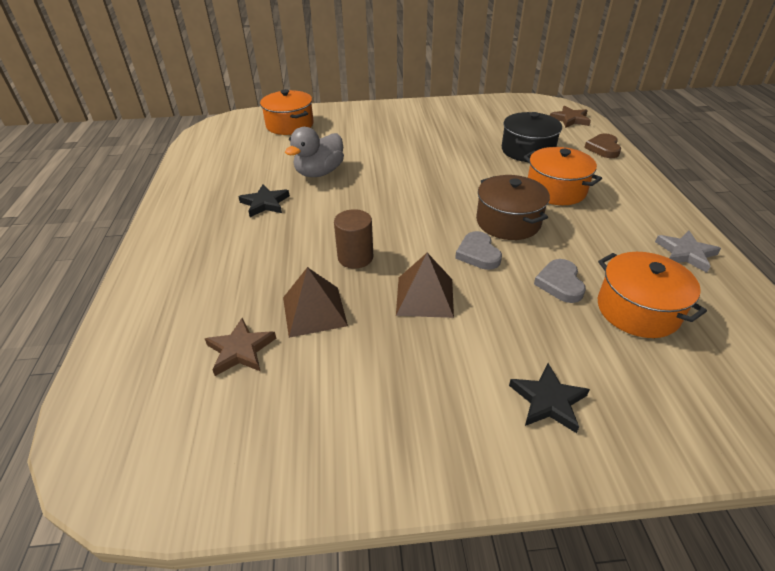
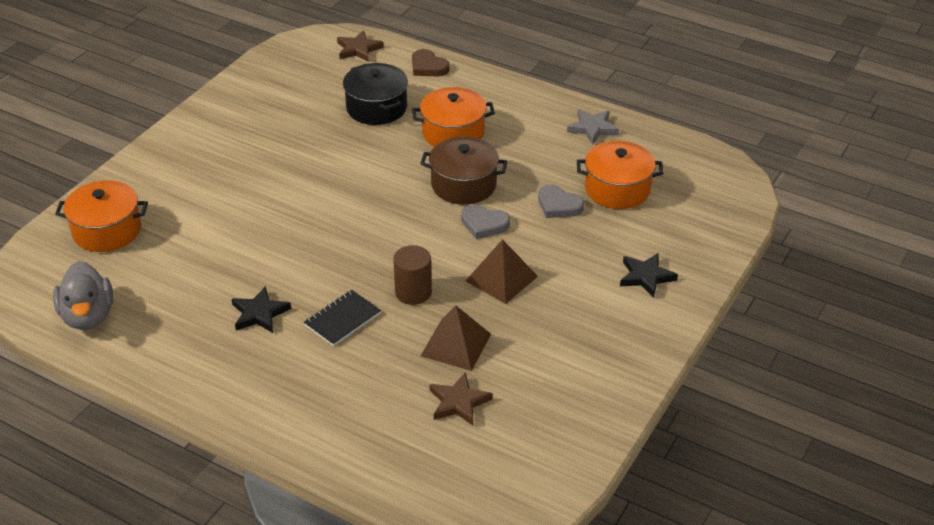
camera: 55 degrees left, 0 degrees up
grey duck [285,127,344,177] -> grey duck moved to [53,261,113,330]
none -> black notebook [304,290,381,346]

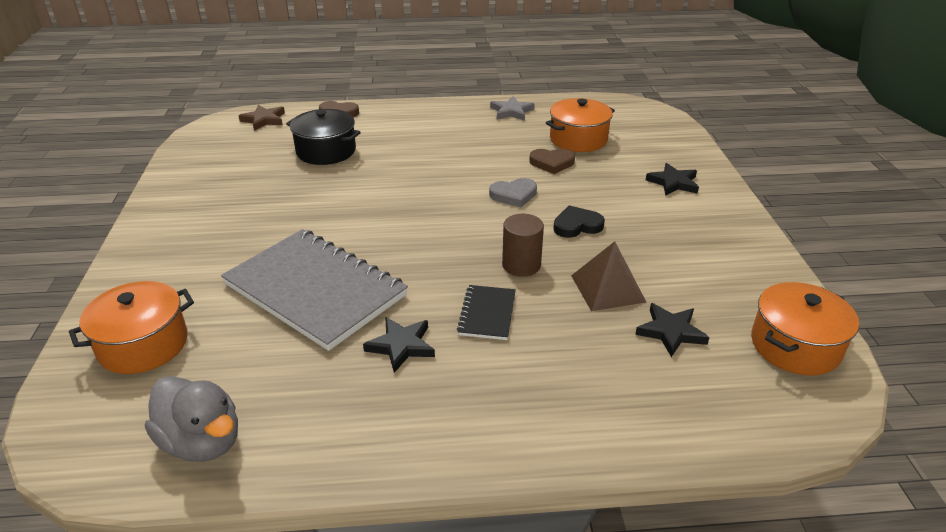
camera: 35 degrees left, 5 degrees down
orange pot [412,87,495,147] -> orange pot moved to [751,282,859,376]
brown pot [420,137,508,205] -> none
brown star [430,372,493,425] -> black star [635,303,710,357]
brown pyramid [466,239,538,304] -> black heart [553,205,605,238]
grey heart [538,185,584,218] -> brown heart [529,149,575,174]
none -> grey notebook [221,229,408,351]

